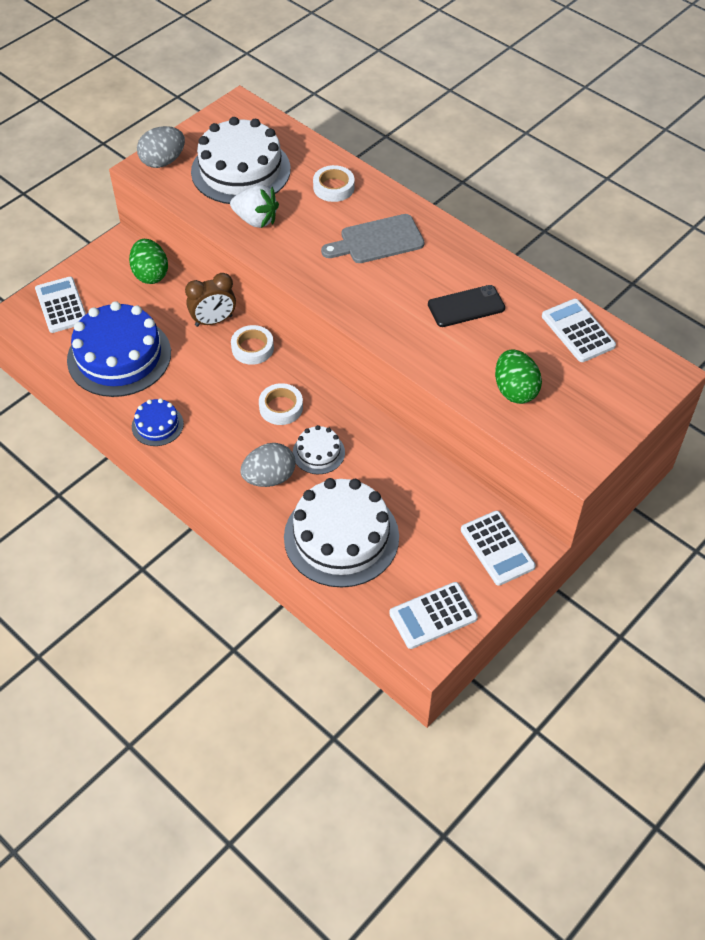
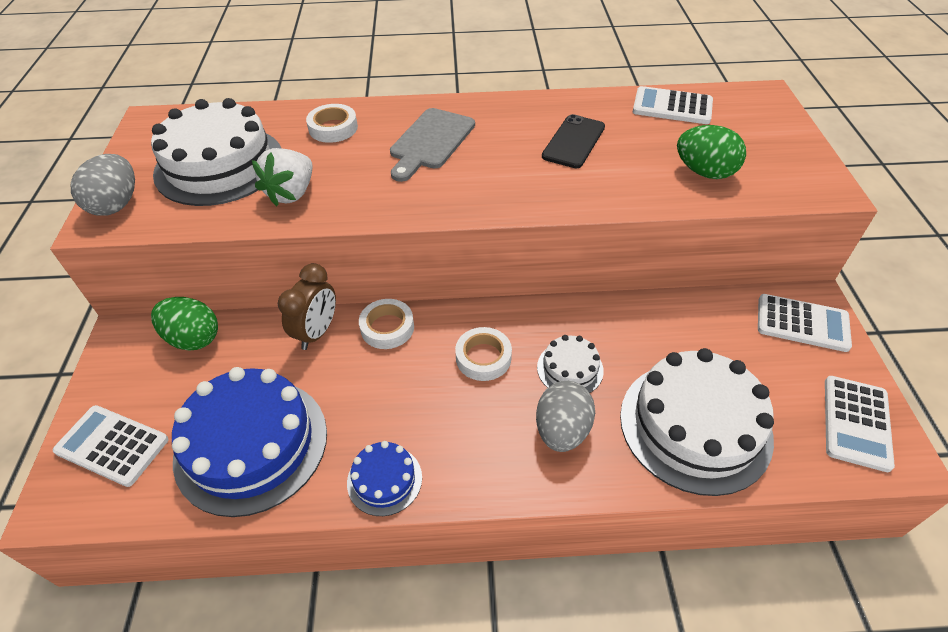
camera: 45 degrees left, 5 degrees down
white strawberry [230,185,279,228] -> white strawberry turned 135 degrees clockwise [252,148,312,206]

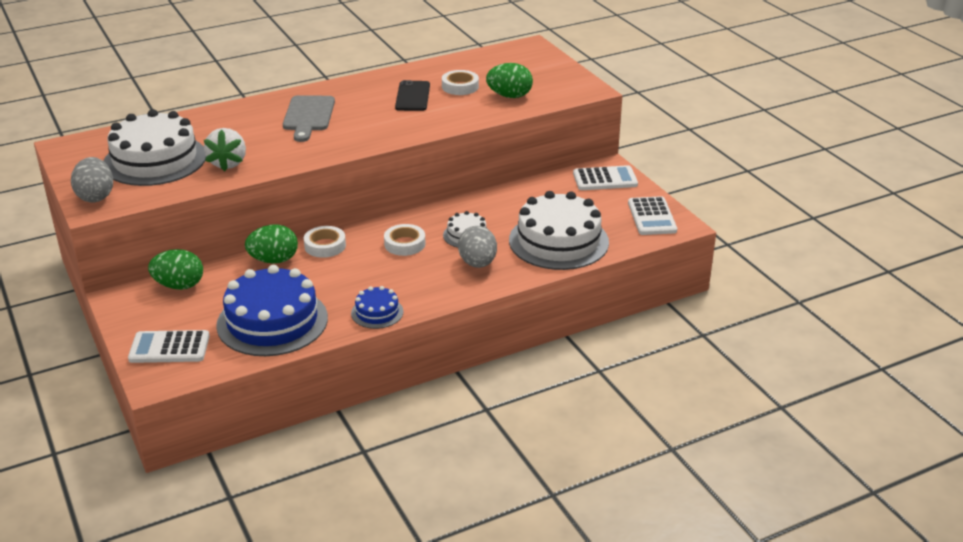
camera: 25 degrees left, 15 degrees down
brown clock [278,263,336,350] -> green egg [245,224,298,264]
white tape [306,104,358,143] -> white tape moved to [442,70,479,95]
white calculator [633,86,713,124] -> none

